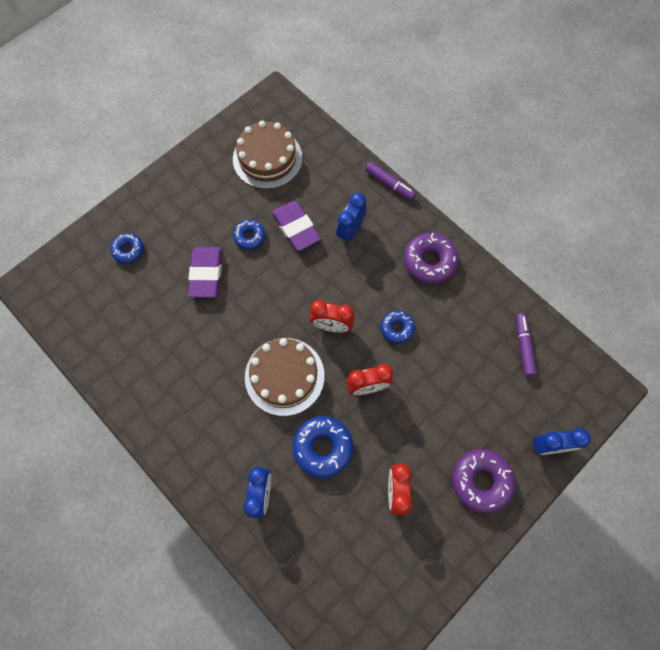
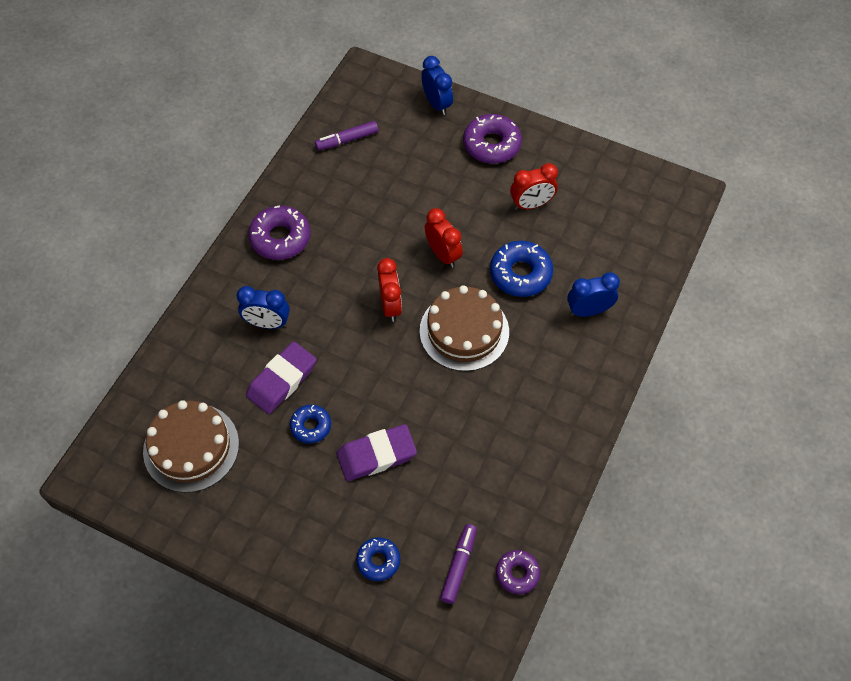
camera: 110 degrees left, 10 degrees down
purple marker [365,162,416,200] -> purple marker moved to [440,524,477,604]
blue donut [381,311,415,344] -> none
none -> purple donut [496,550,540,594]

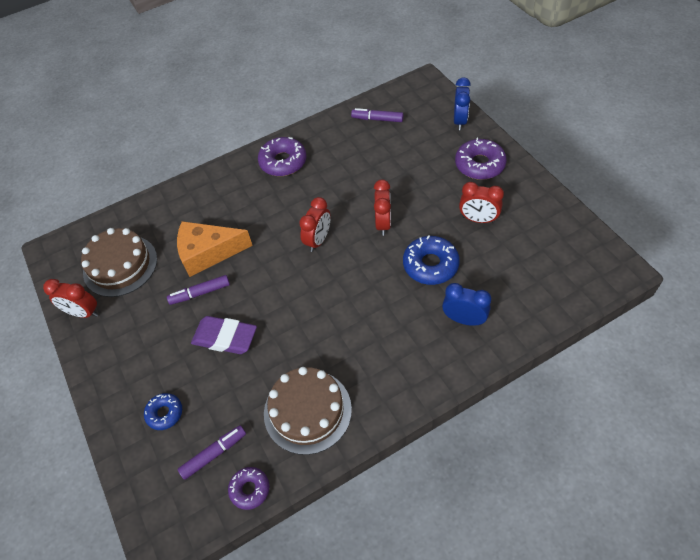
camera: 40 degrees right, 5 degrees down
blue clock [236,286,290,329] -> none
purple eraser [246,341,316,414] -> orange cheese [177,221,253,277]
blue donut [290,405,331,444] -> purple marker [167,275,230,305]
brown cake [420,285,509,371] -> brown cake moved to [264,367,352,455]
none -> red clock [43,279,98,318]

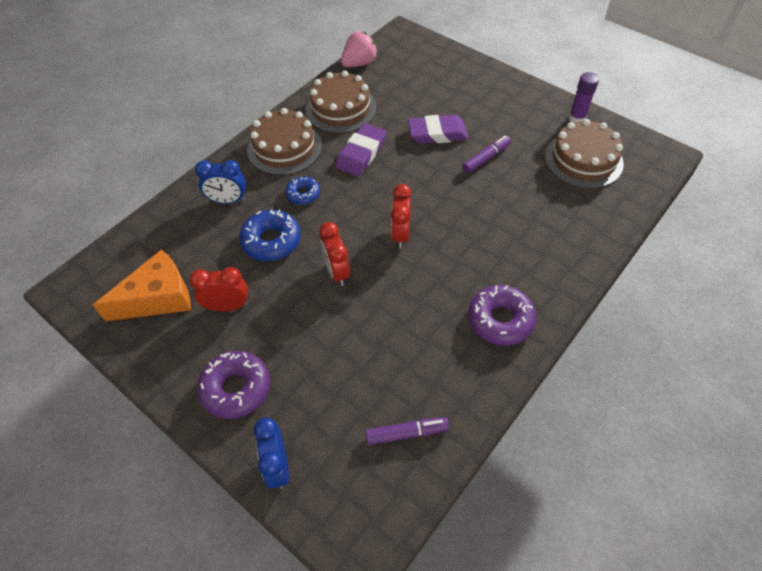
camera: 155 degrees right, 0 degrees up
red clock [43,279,98,318] -> purple glue stick [569,72,599,123]
blue donut [144,393,182,430] -> blue donut moved to [285,177,320,205]
orange cheese [177,221,253,277] -> orange cheese moved to [93,249,191,321]
purple marker [178,425,246,480] -> none
purple donut [228,467,269,510] -> pink strawberry [341,31,378,67]
none -> brown cake [247,108,322,175]
none -> purple eraser [336,123,387,176]

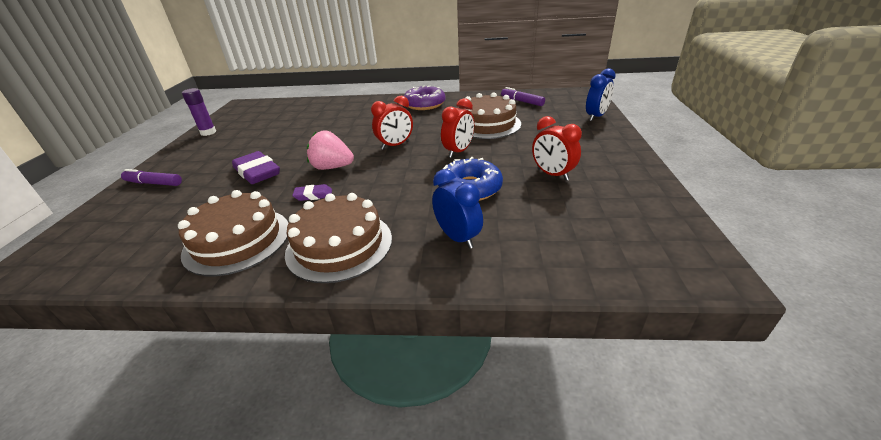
camera: 125 degrees left, 20 degrees down
orange cheese [93,249,191,321] -> none
purple donut [197,351,270,419] -> none
blue donut [285,177,320,205] -> none
purple eraser [336,123,387,176] -> purple eraser [292,184,332,201], size x0.52
pink strawberry [341,31,378,67] -> pink strawberry moved to [307,130,354,170]
purple marker [462,135,511,173] -> purple marker moved to [121,169,182,186]
brown cake [545,119,624,188] -> brown cake moved to [459,92,521,139]

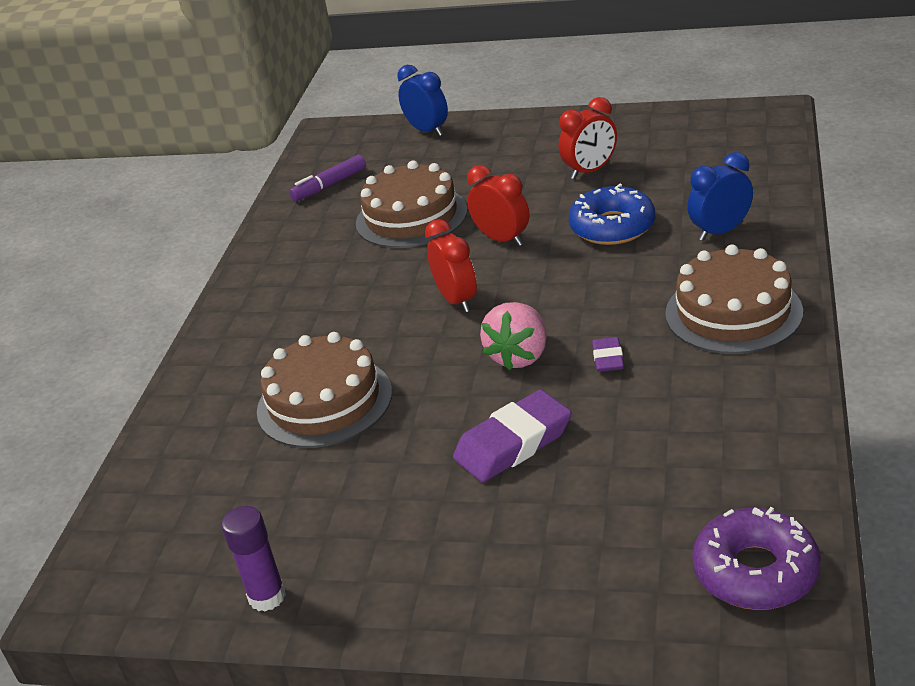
camera: 80 degrees left, 0 degrees up
purple marker [121,169,182,186] -> none
brown cake [178,190,288,276] -> brown cake moved to [257,332,392,448]
purple donut [404,85,445,110] -> purple donut moved to [692,507,821,610]

